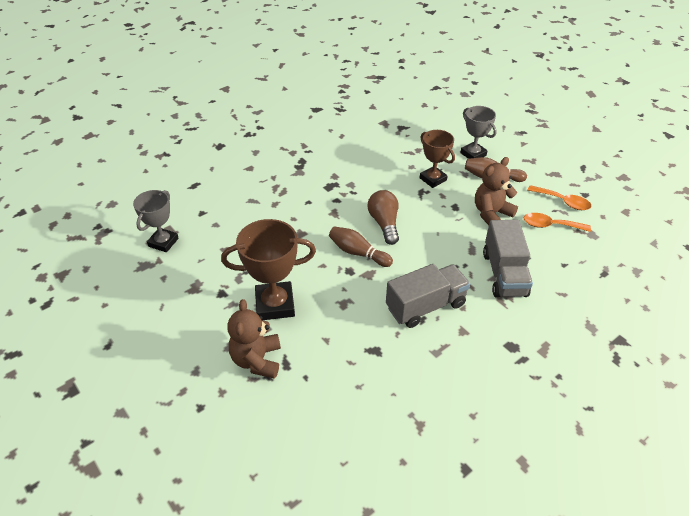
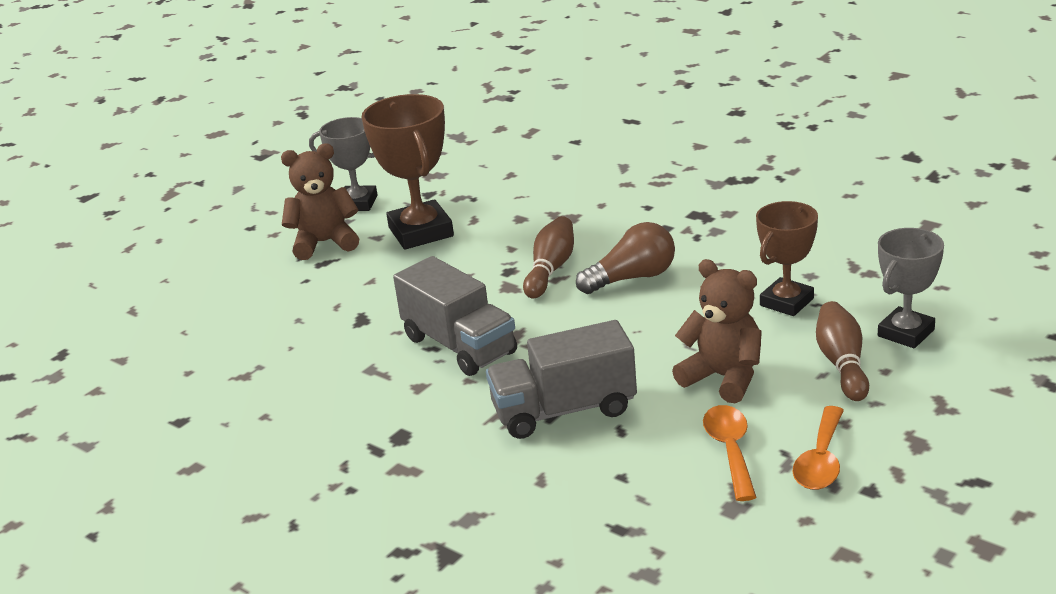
camera: 80 degrees right, 15 degrees down
grey trophy [133,190,179,252] -> grey trophy moved to [309,117,377,211]

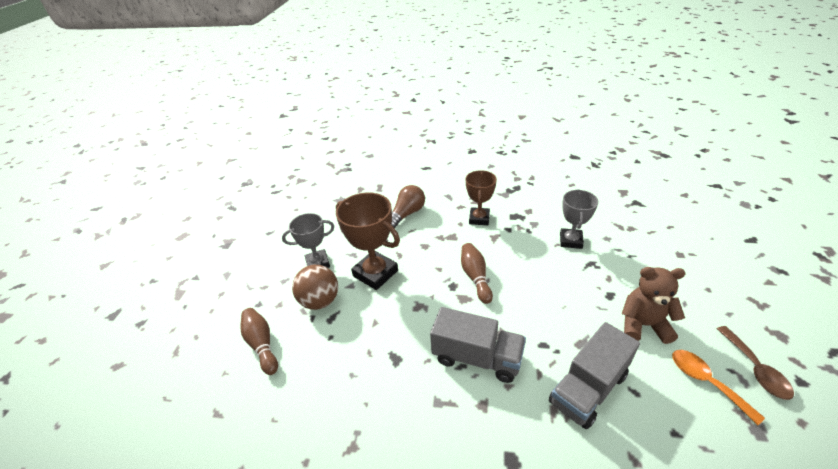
camera: 30 degrees left, 10 degrees up
brown teddy bear [281,143,359,260] -> brown ball [292,265,338,310]
brown light bulb [576,222,675,294] -> brown light bulb moved to [391,185,425,228]
brown trophy [756,201,818,316] -> brown trophy moved to [465,170,497,225]
orange spoon [793,406,844,490] -> brown spoon [717,326,794,400]
brown bowling pin [816,301,869,401] -> brown bowling pin moved to [240,308,278,375]
grey trophy [878,228,944,348] -> grey trophy moved to [560,190,598,249]

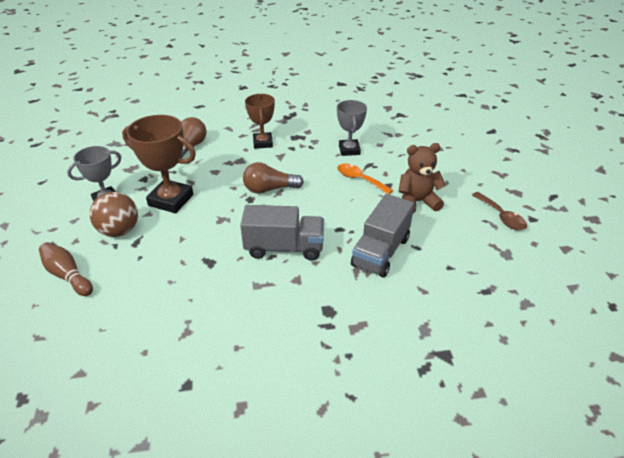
camera: 20 degrees left, 0 degrees up
brown bowling pin [461,243,493,304] -> brown light bulb [243,162,304,194]
orange spoon [672,350,765,425] -> orange spoon moved to [337,164,393,194]

